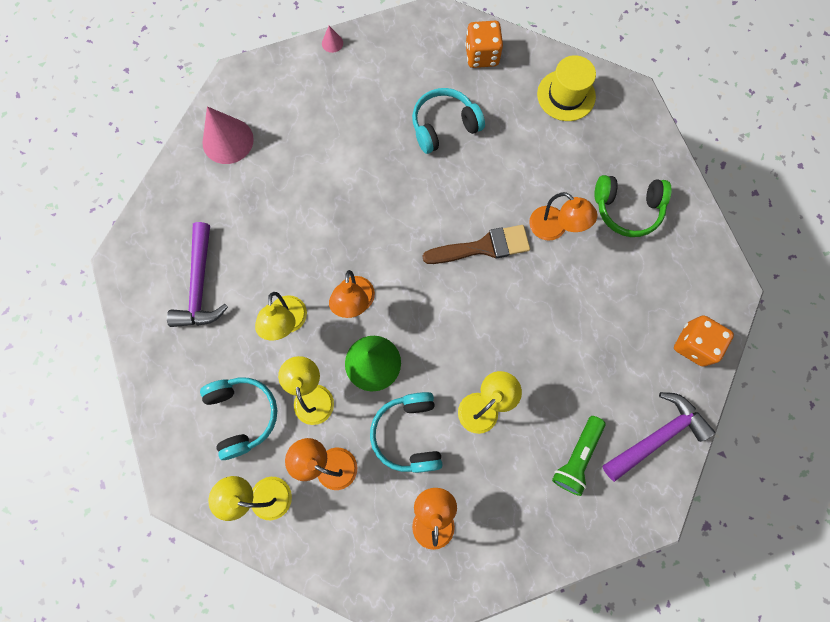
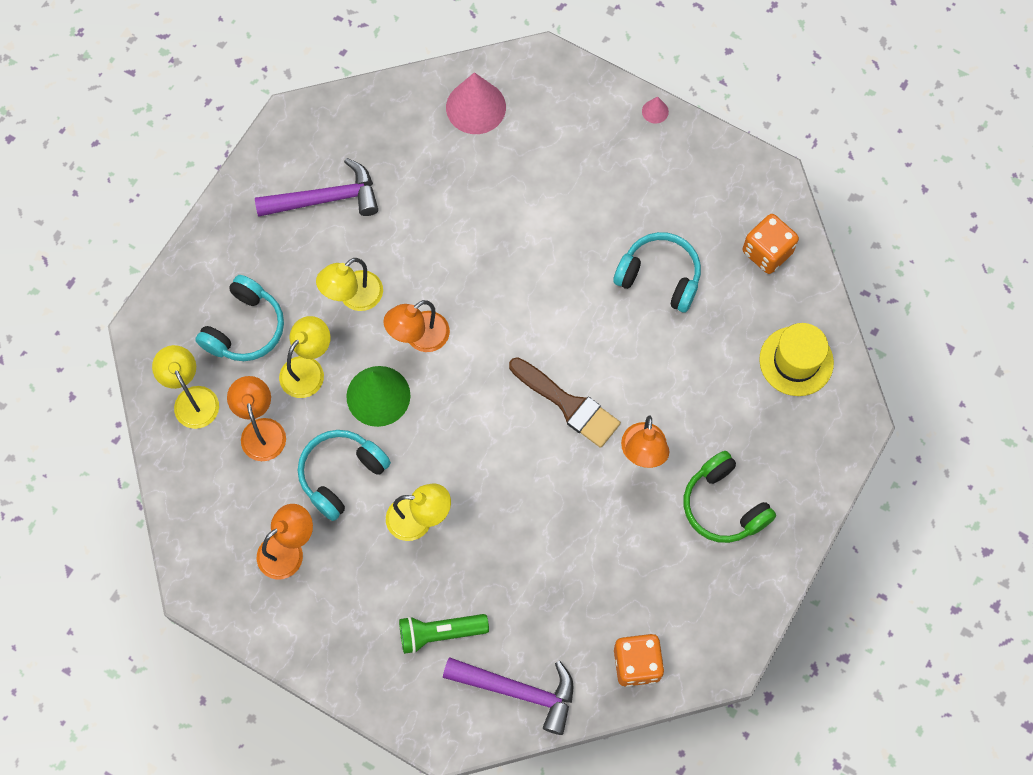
camera: 50 degrees right, 5 degrees down
purple hammer [167,222,228,327] -> purple hammer turned 150 degrees counterclockwise [255,158,378,217]

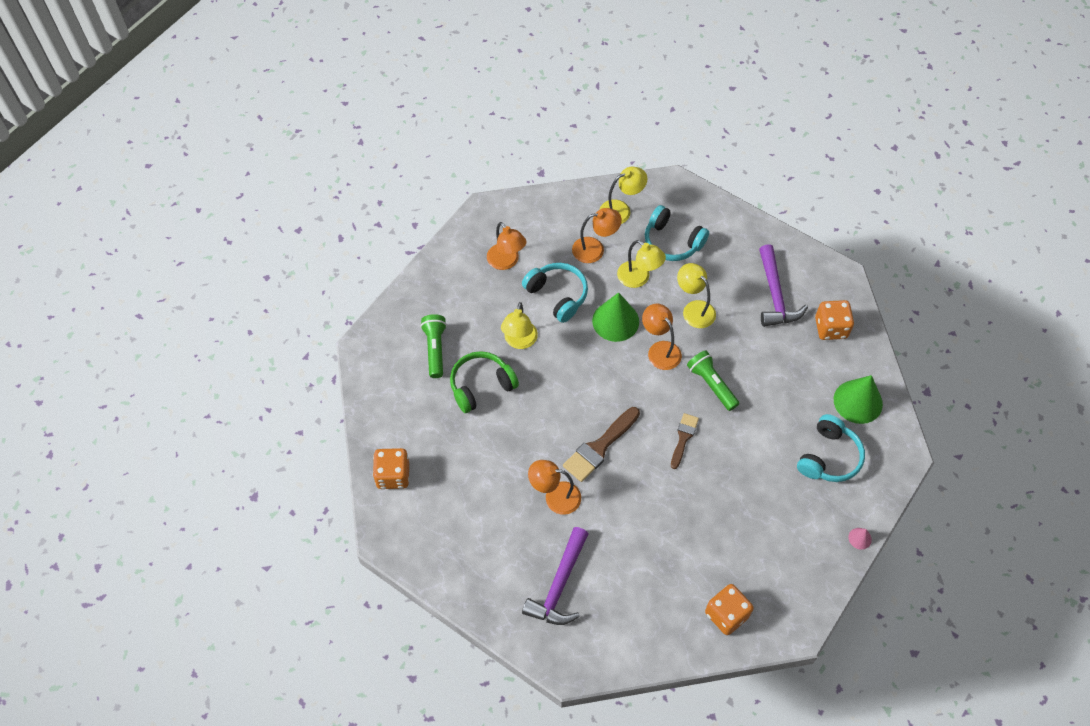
camera: 95 degrees right, 10 degrees down
purple hammer [443,657,574,735] -> purple hammer moved to [522,527,588,625]
pink cone [446,72,506,134] -> green cone [834,375,883,424]
turquoise headphones [613,232,701,312] -> turquoise headphones moved to [797,414,865,482]
green headphones [683,451,776,543] -> green headphones moved to [450,351,519,413]
yellow hat [759,323,834,396] -> none
none -> brown brush [671,413,699,469]
none -> green flashlight [687,350,739,411]
none -> orange dice [815,300,854,340]

